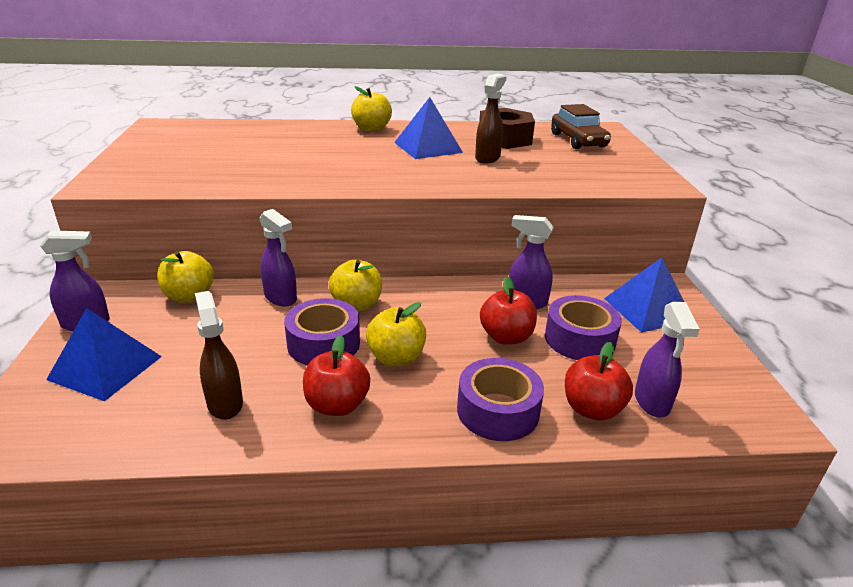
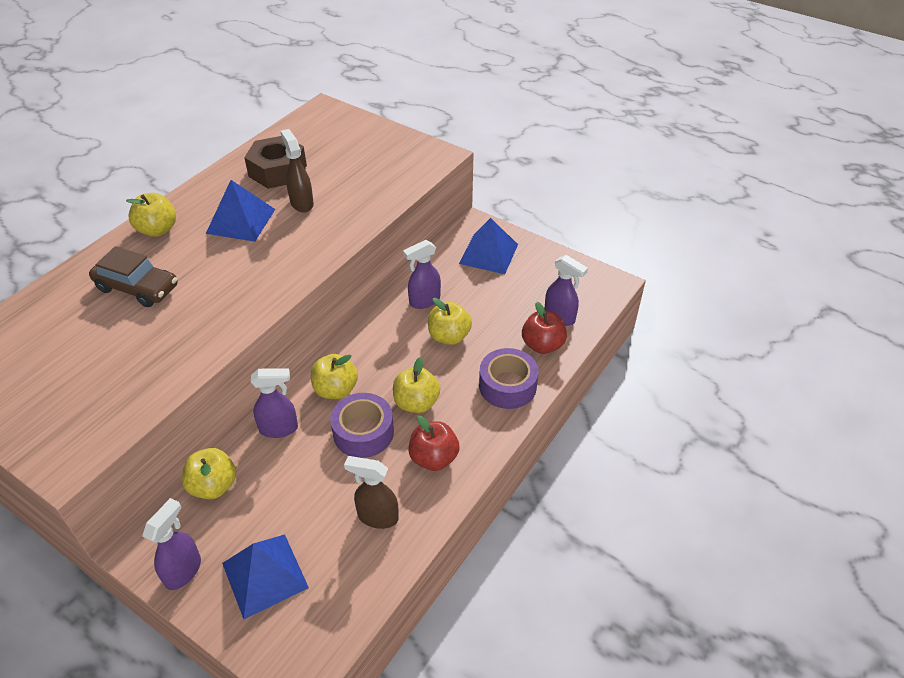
camera: 50 degrees left, 15 degrees up
red apple [480,277,537,345] -> yellow apple [428,298,472,345]
purple tape [545,295,622,360] -> none
brown car [551,104,611,149] -> brown car moved to [89,246,178,307]

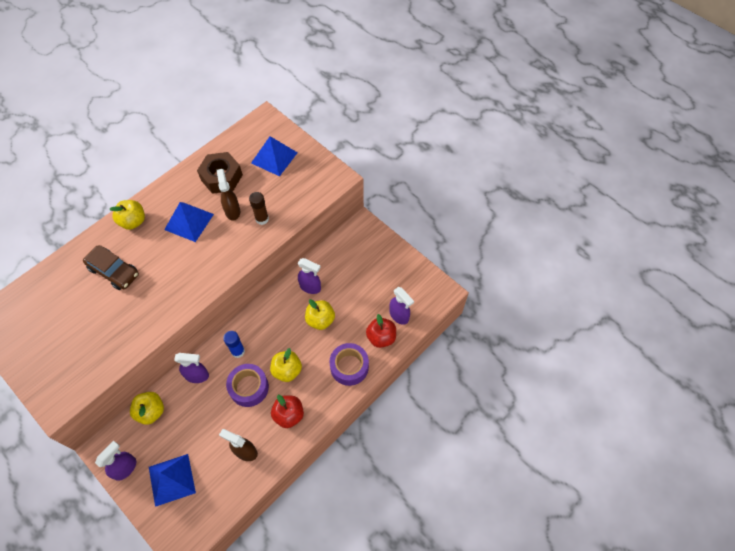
camera: 10 degrees right, 15 degrees up
yellow apple [311,354,358,399] -> blue glue stick [223,331,245,358]
purple spray bottle [403,240,441,309] -> purple spray bottle turned 135 degrees counterclockwise [298,258,321,294]
blue pyramid [459,218,518,274] -> blue pyramid moved to [251,136,298,177]
none -> brown glue stick [249,192,269,225]

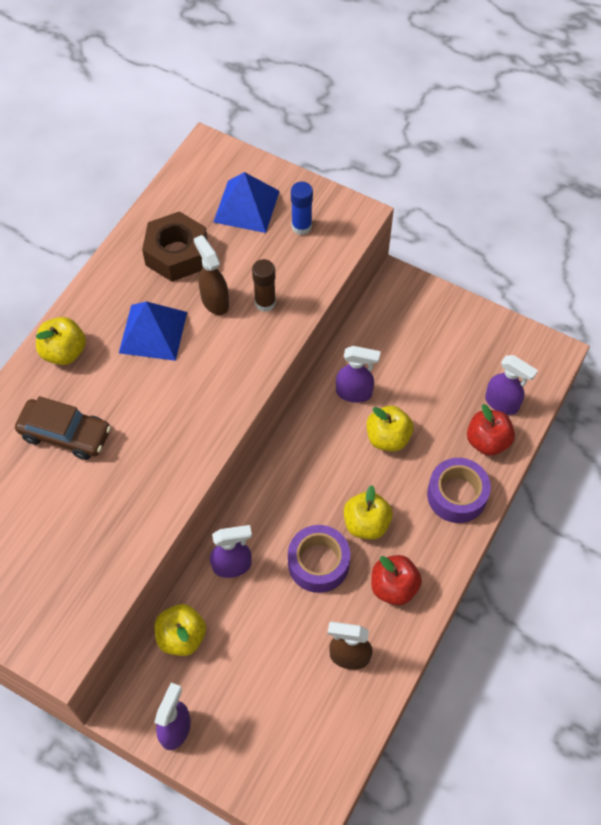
camera: 15 degrees left, 0 degrees up
blue pyramid [149,454,196,507] -> none
blue glue stick [223,331,245,358] -> blue glue stick moved to [291,182,313,235]

